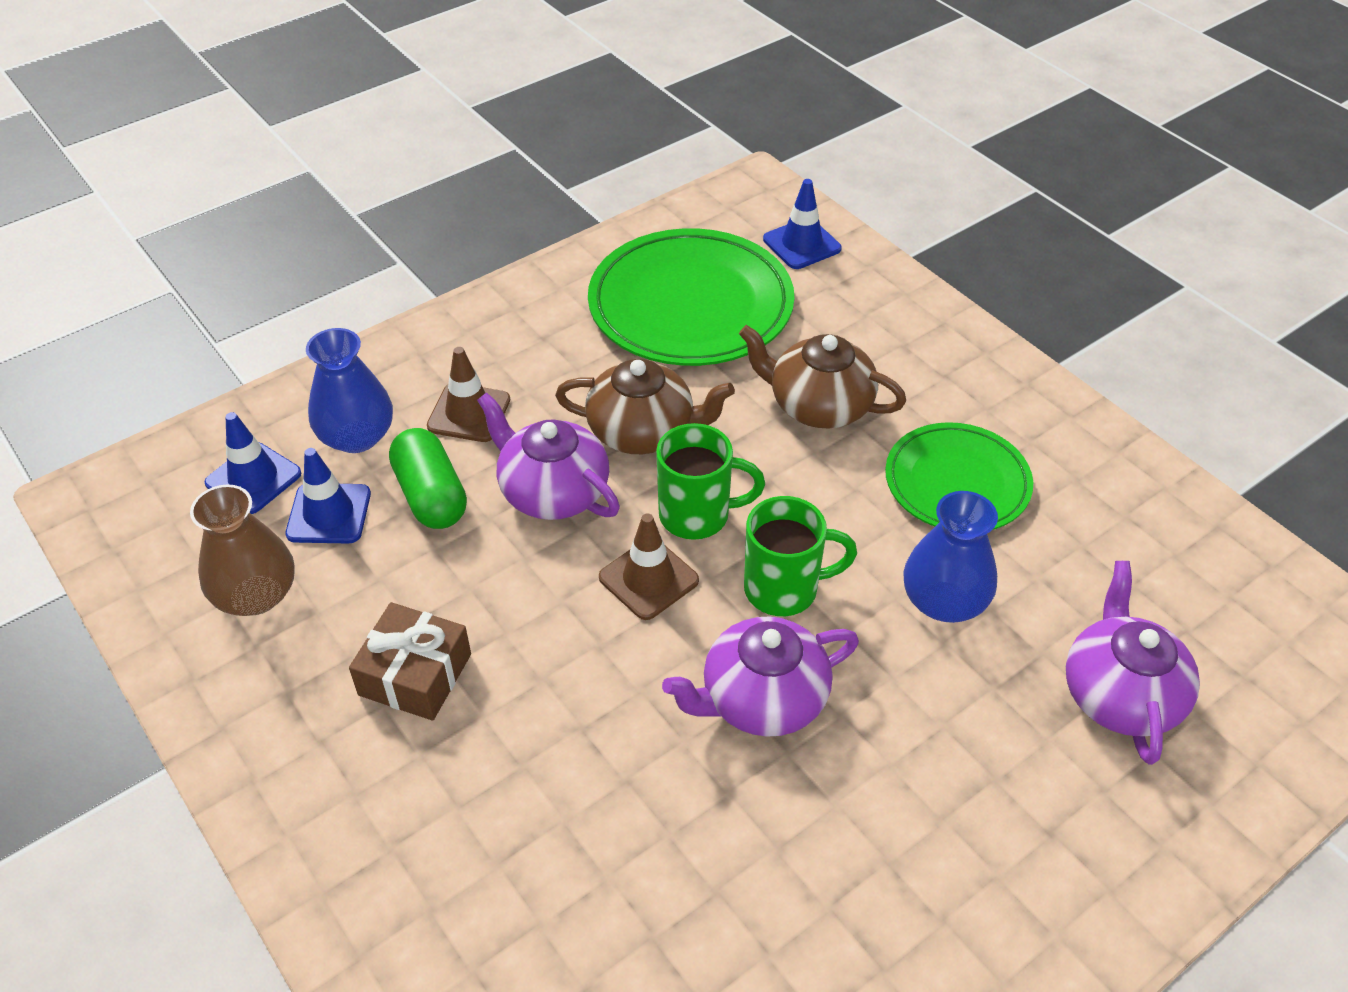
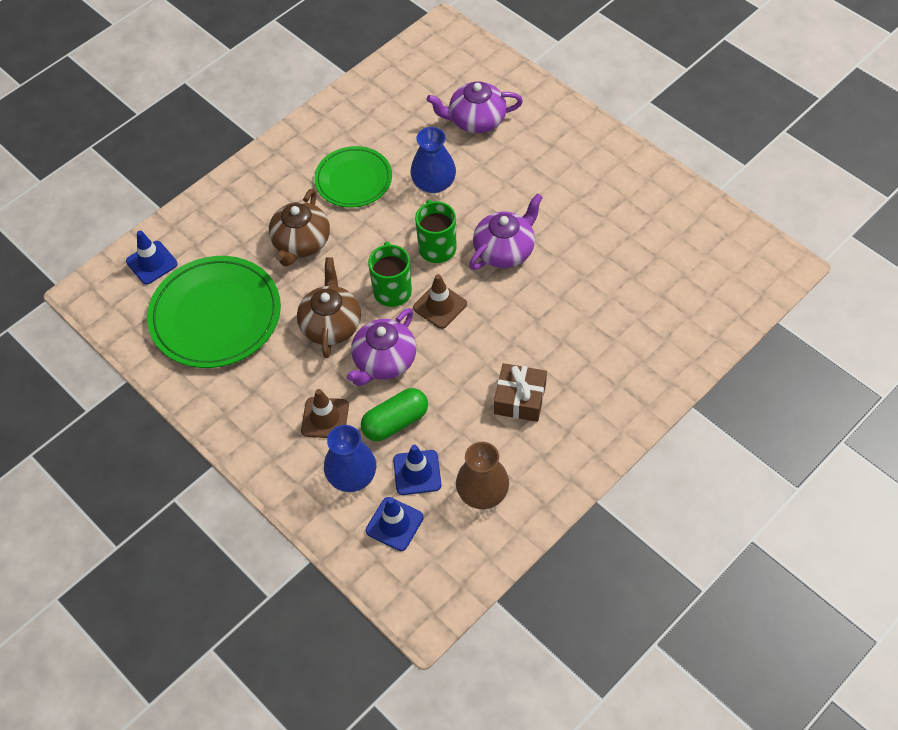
camera: 95 degrees left, 10 degrees up
purple teapot [662,616,859,737] -> purple teapot turned 105 degrees counterclockwise [469,193,543,270]

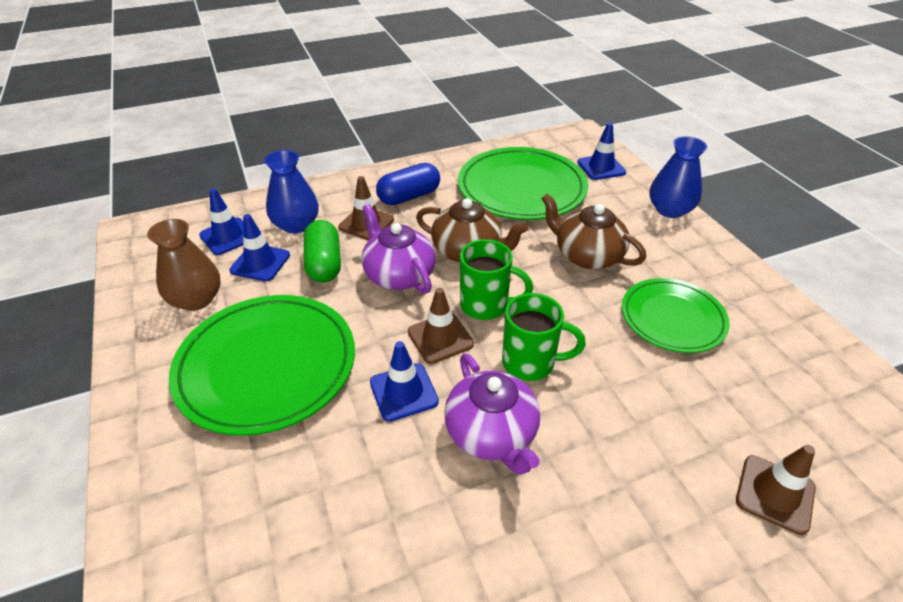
camera: 110 degrees right, 15 degrees down
blue vase [410,127,456,193] -> blue vase moved to [650,136,708,218]
purple teapot [427,81,523,133] -> brown traffic cone [736,445,816,535]
brown gift [494,363,547,422] -> green plate [169,295,355,436]
none -> blue traffic cone [370,341,439,422]
none -> blue capsule [376,163,440,205]

